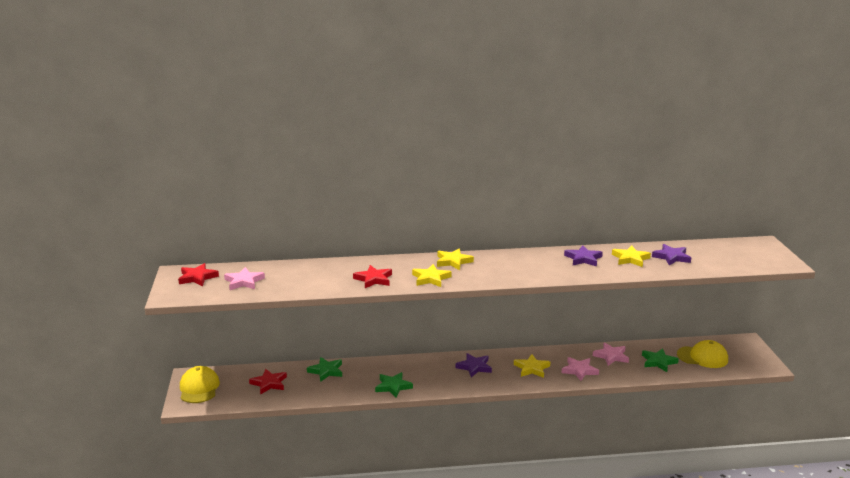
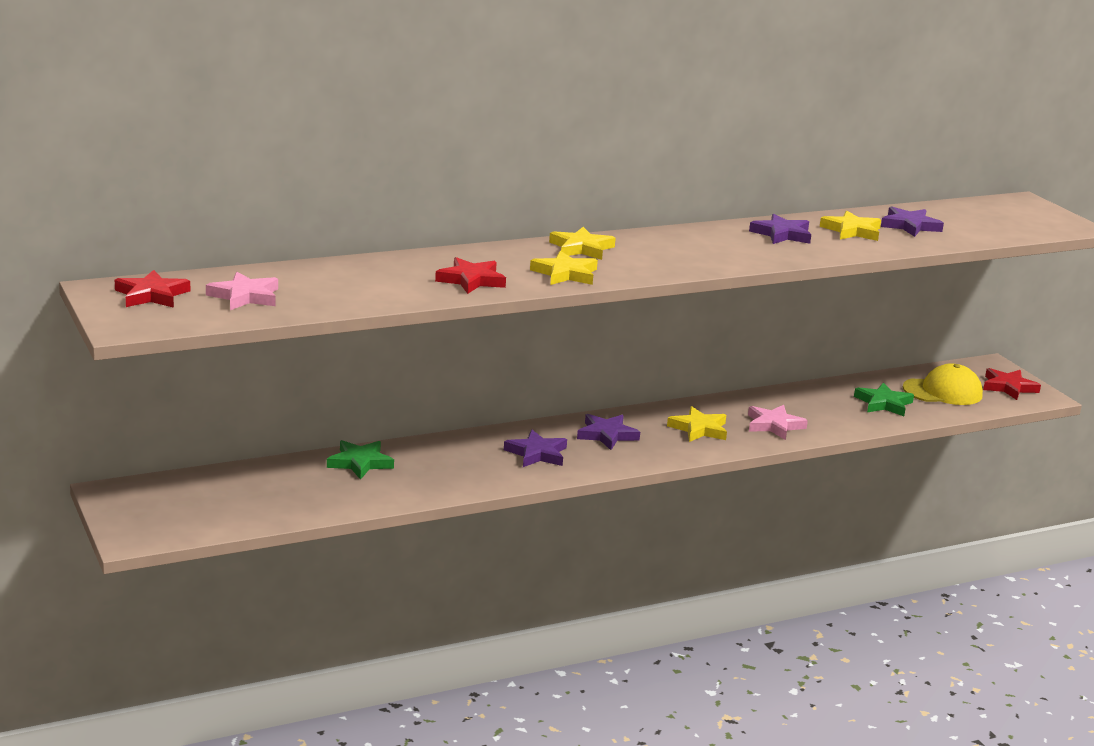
camera: 20 degrees left, 0 degrees up
yellow cap [180,366,220,403] -> none
red star [249,369,287,395] -> red star moved to [983,368,1041,400]
green star [375,372,413,398] -> none
pink star [593,342,629,366] -> none
none -> purple star [504,430,567,467]

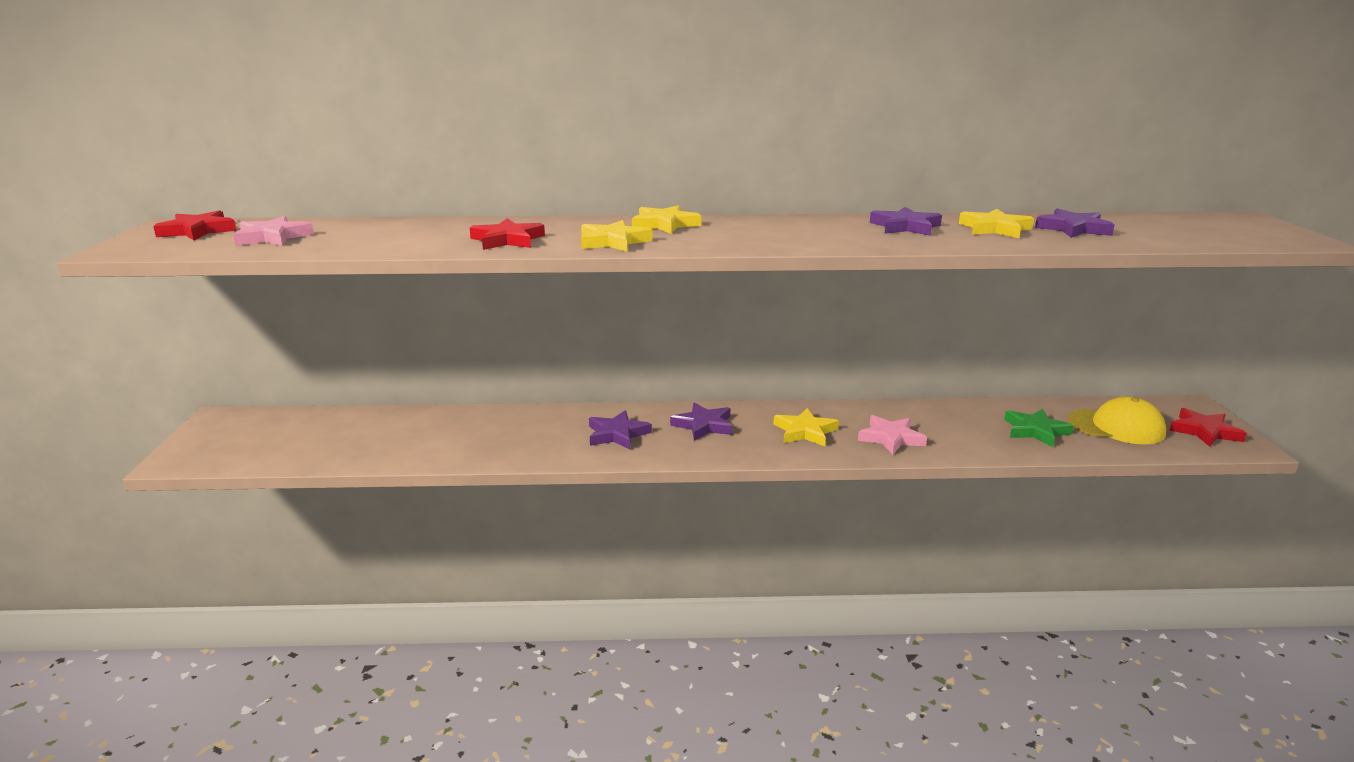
camera: 25 degrees right, 0 degrees up
green star [327,440,394,480] -> none

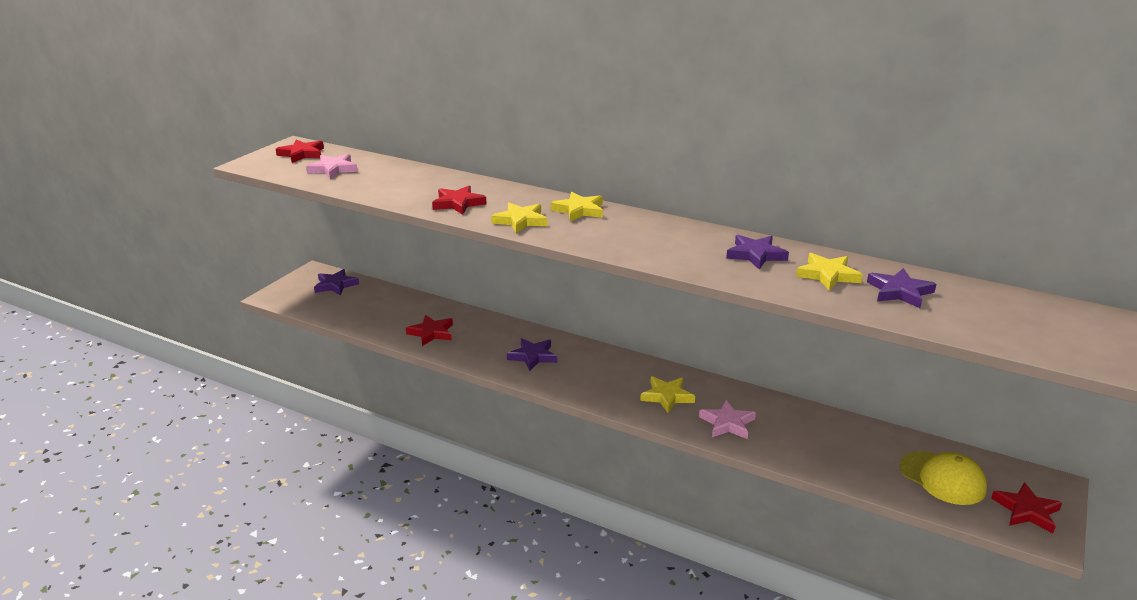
camera: 30 degrees right, 5 degrees up
purple star [670,402,733,441] -> purple star moved to [314,269,359,296]
green star [1004,409,1074,447] -> none
none -> red star [406,315,453,346]

